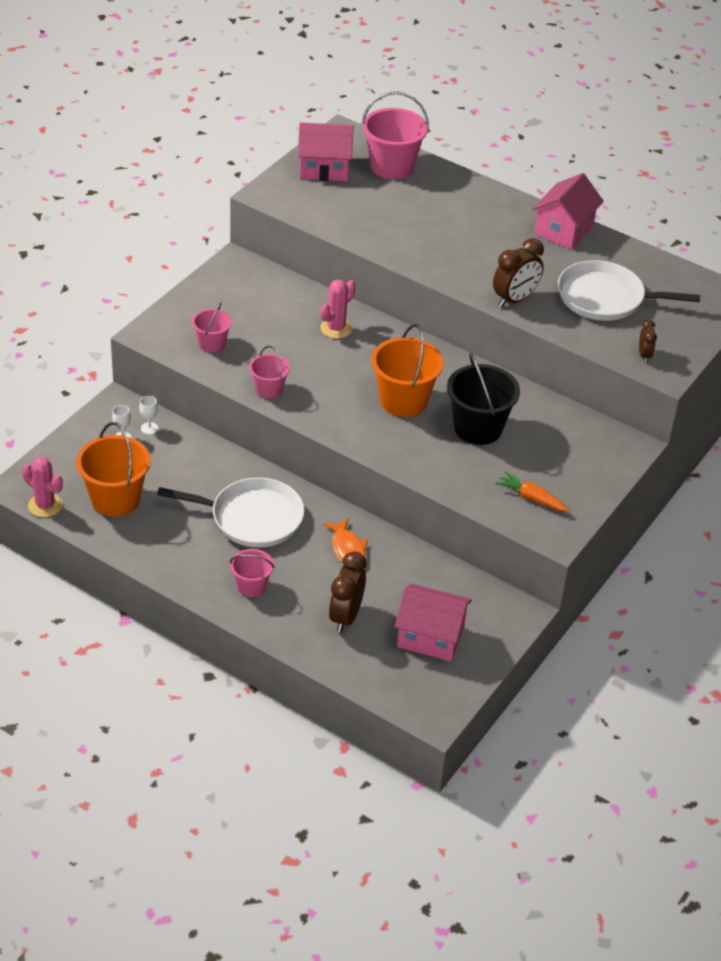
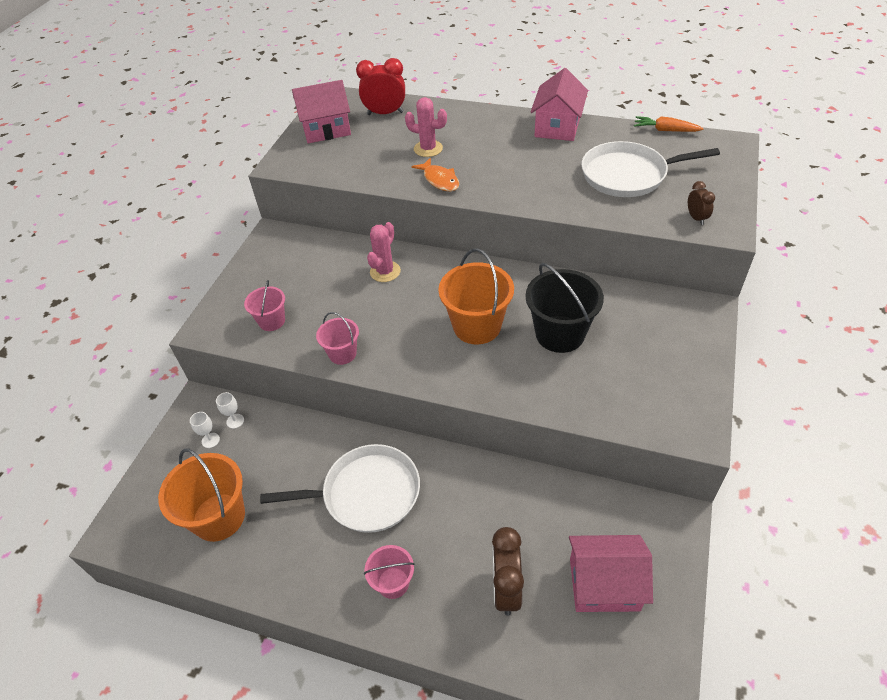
camera: 10 degrees left, 5 degrees up
pink cactus [22,457,63,517] -> pink cactus moved to [405,97,447,157]
orange fish [324,518,368,562] -> orange fish moved to [411,158,459,191]
pink bucket [361,92,429,180] -> red clock [356,58,405,115]
brown clock [493,238,544,307] -> none
orange carrot [495,471,570,512] -> orange carrot moved to [634,116,704,132]

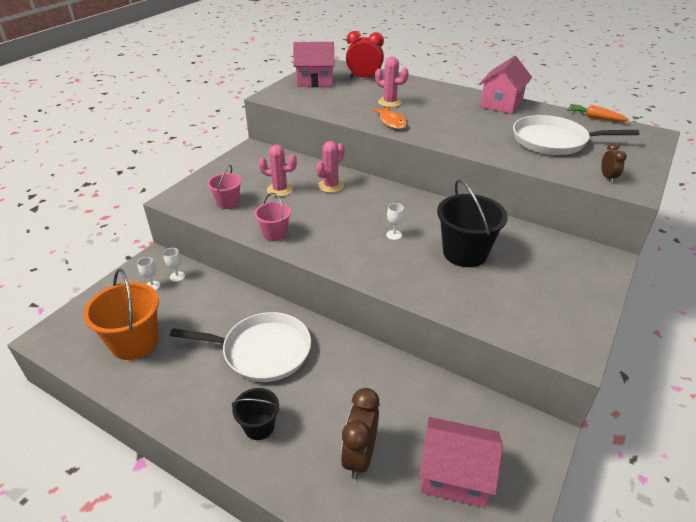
camera: 10 degrees right, 10 degrees down
pink bucket [364,545,415,599] -> black bucket [232,388,280,440]
orange bucket [438,248,514,344] -> white goblet [386,203,404,240]
none -> pink cactus [258,144,297,197]

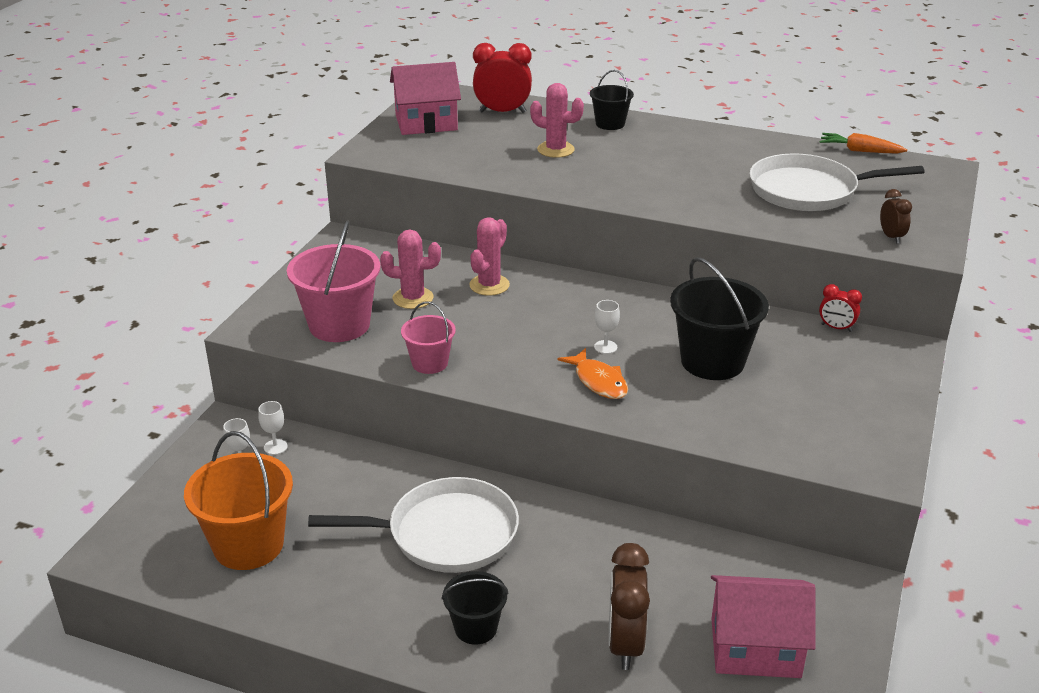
camera: 10 degrees left, 5 degrees down
pink bucket [207,165,242,209] -> pink bucket [287,220,381,342], size x1.76
orange fish [372,107,407,129] -> orange fish moved to [558,348,628,399]
pink house [479,56,532,114] -> none
none -> black bucket [590,70,634,130]
none -> red clock [819,284,862,332]

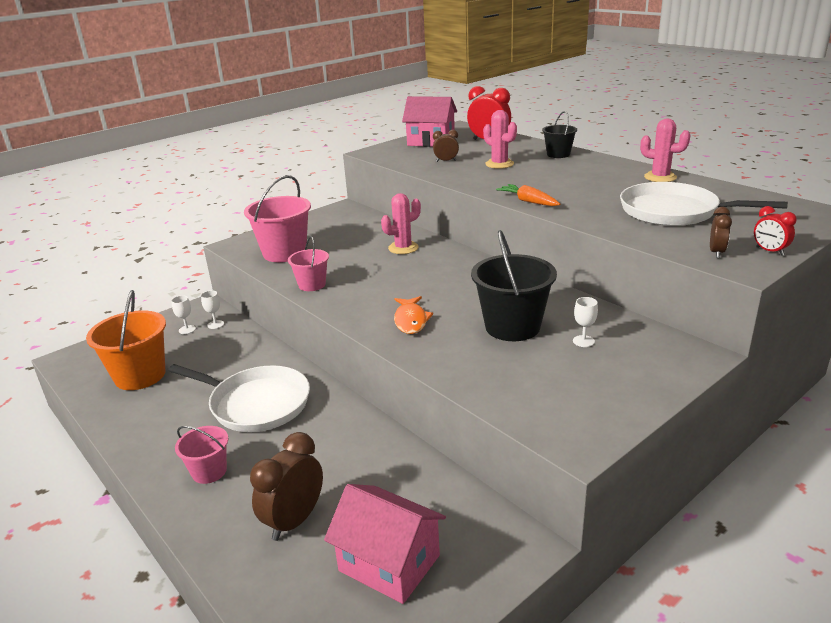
camera: 30 degrees right, 5 degrees down
pink cactus [380,230,441,309] -> pink cactus moved to [640,119,691,182]
black bucket [442,571,508,645] -> pink bucket [175,426,228,484]
white goblet [594,300,620,354] -> white goblet moved to [573,297,598,347]
orange carrot [819,133,907,153] -> orange carrot moved to [496,184,560,206]
red clock [819,284,862,332] -> red clock moved to [754,206,797,256]
none -> brown clock [433,130,459,162]

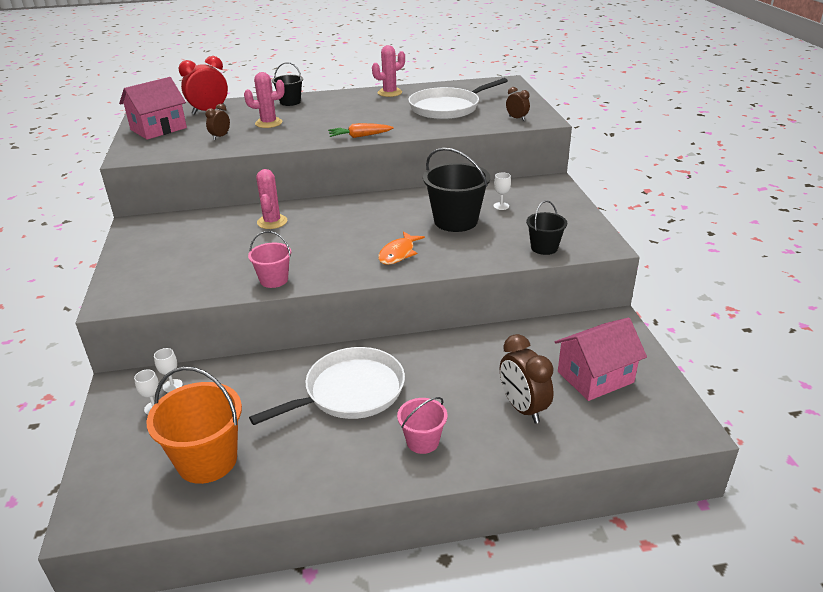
camera: 60 degrees left, 5 degrees up
pink bucket [244,175,311,262] -> none
orange fish [394,296,433,334] -> orange fish turned 90 degrees clockwise [378,231,425,265]
red clock [754,206,797,256] -> none
none -> black bucket [526,200,567,255]

